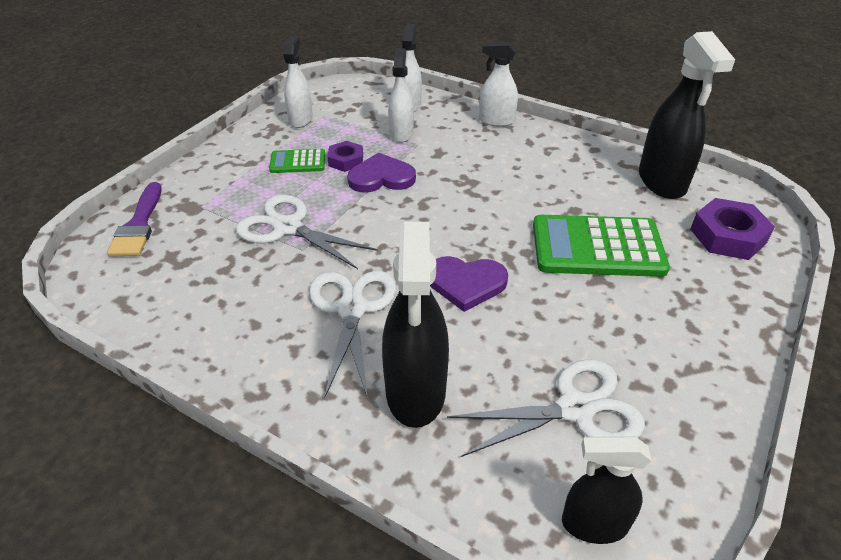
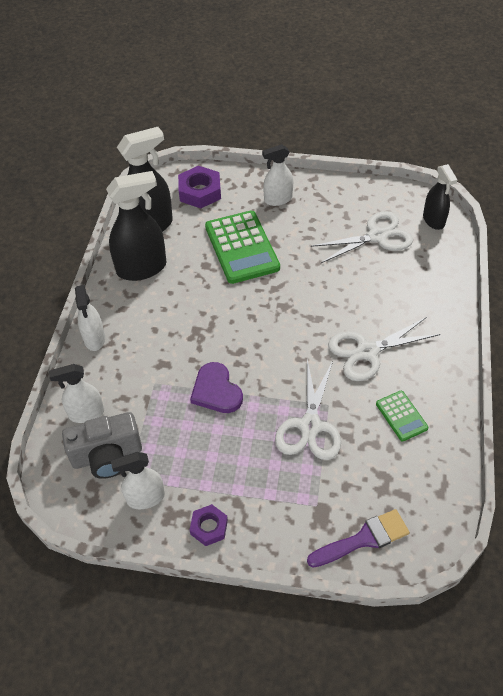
camera: 110 degrees left, 10 degrees up
green calculator [269,149,325,173] -> green calculator moved to [376,391,428,442]
purple nut [327,141,363,172] -> purple nut moved to [190,504,228,546]
black spray bottle [382,222,449,428] -> black spray bottle moved to [106,171,167,281]
white spray bottle [388,48,414,143] -> white spray bottle moved to [262,144,293,206]
purple heart [430,256,508,312] -> none
white scissors [447,359,645,457] -> white scissors turned 105 degrees clockwise [311,211,413,263]
none -> grey camera [62,412,142,479]

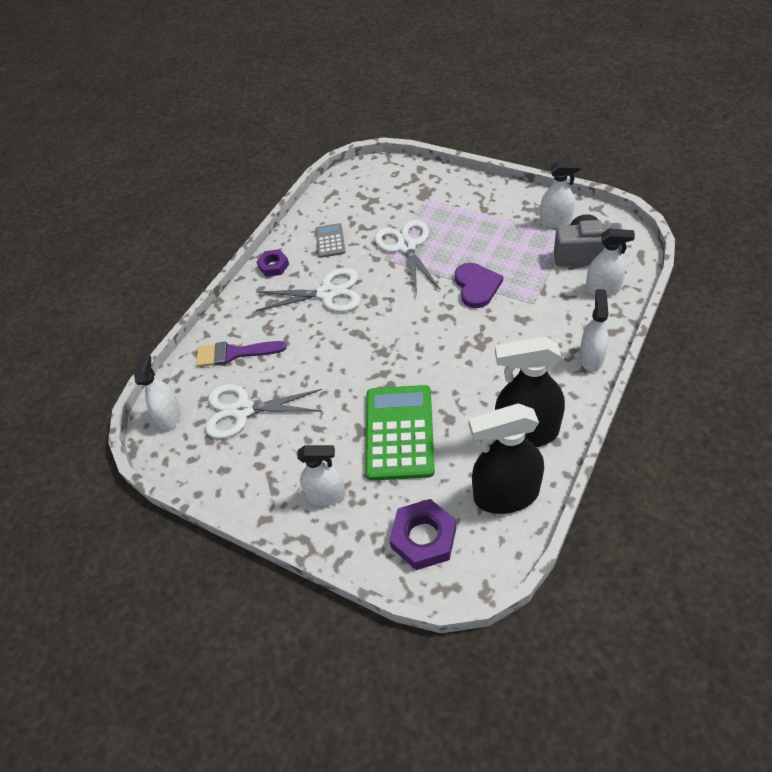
camera: 155 degrees left, 0 degrees up
purple nut [190,504,228,546] -> purple nut moved to [256,249,289,277]
white scissors [275,360,341,460] -> white scissors turned 45 degrees counterclockwise [375,220,441,295]
purple brush [307,509,410,567] -> purple brush moved to [196,341,286,367]
green calculator [376,391,428,442] -> grey calculator [315,223,345,258]
black spray bottle [423,164,457,230] -> white spray bottle [134,353,181,430]

